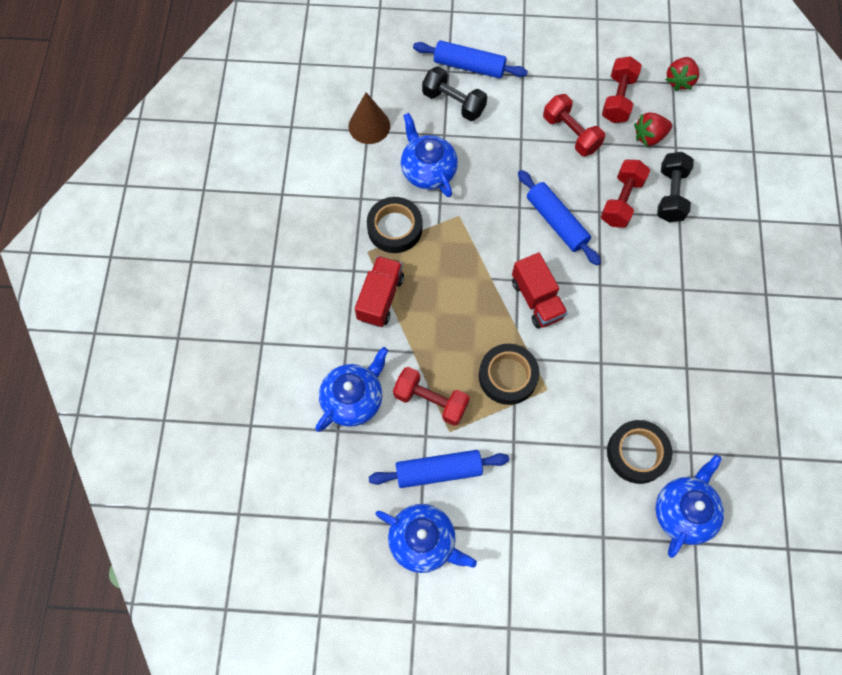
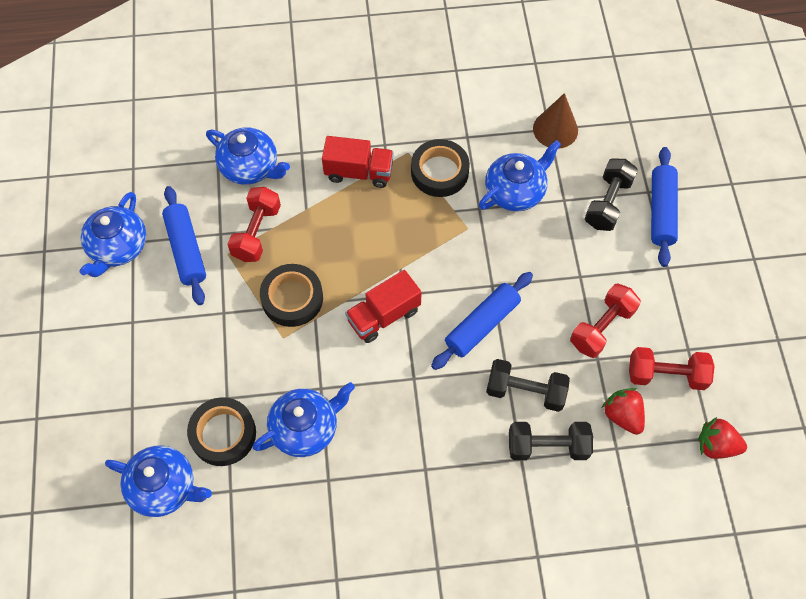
camera: 80 degrees right, 5 degrees down
red dumbbell [600,160,650,228] -> black dumbbell [486,359,570,412]
none -> blue teapot [253,382,355,457]

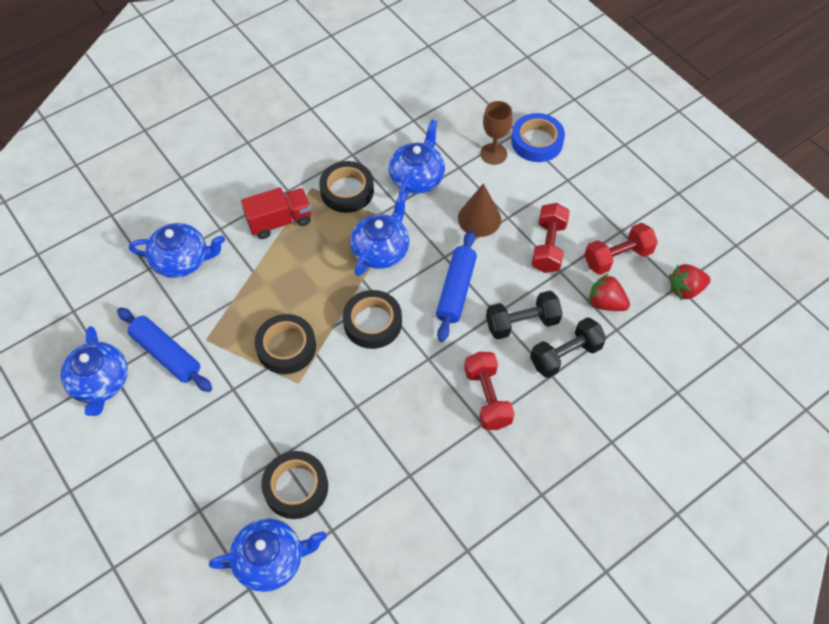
camera: 30 degrees left, 5 degrees down
red dumbbell [227,187,281,262] -> red dumbbell moved to [464,352,515,430]
blue teapot [253,382,355,457] -> blue teapot moved to [350,192,409,276]
red truck [345,270,422,343] -> black tape [343,290,402,349]
brown cone [533,93,578,149] -> brown cone moved to [458,183,501,237]
black dumbbell [585,158,638,231] -> brown goblet [480,101,512,165]
blue rolling pin [651,147,678,267] -> blue tape [511,113,565,162]

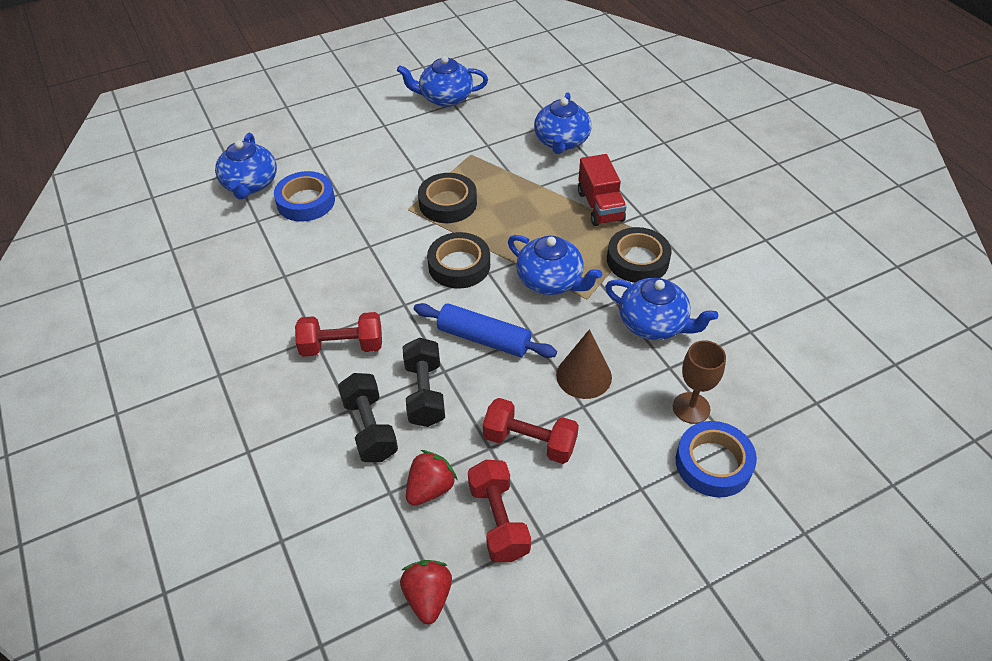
camera: 100 degrees right, 10 degrees down
blue rolling pin [117,307,212,392] -> none
black tape [261,451,328,519] -> blue tape [274,171,335,222]

